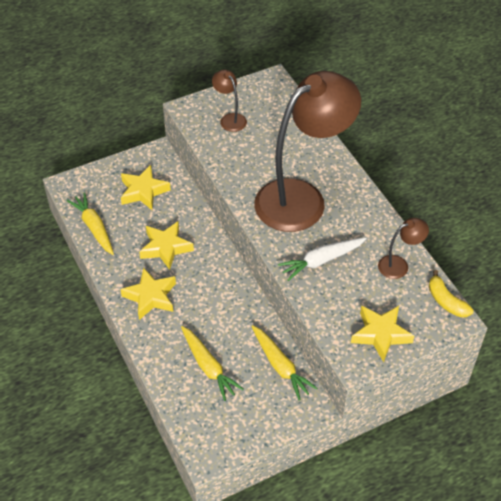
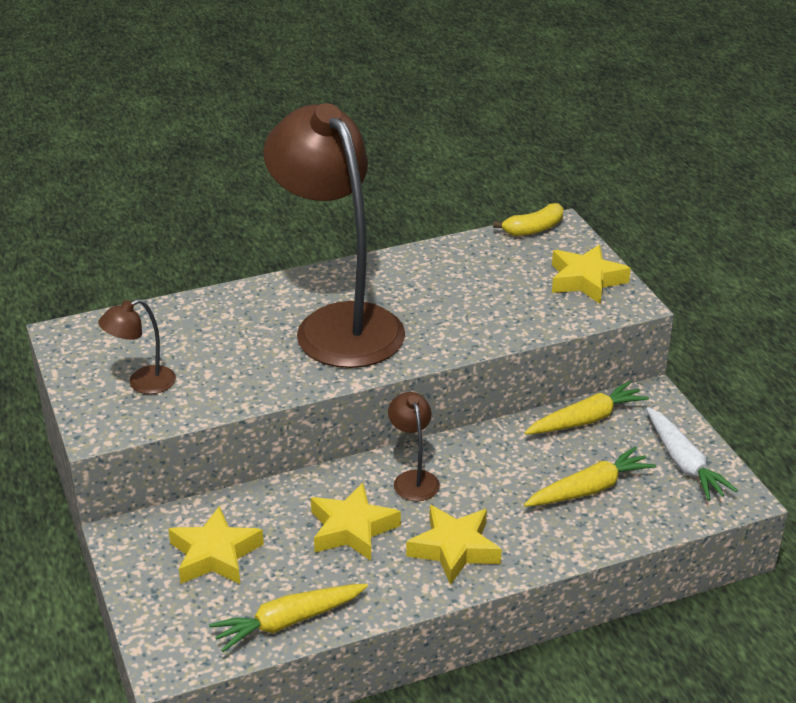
camera: 85 degrees left, 15 degrees down
white carrot [278,237,367,281] -> white carrot moved to [646,407,738,501]
brown lamp [378,218,429,279] -> brown lamp moved to [388,392,440,501]

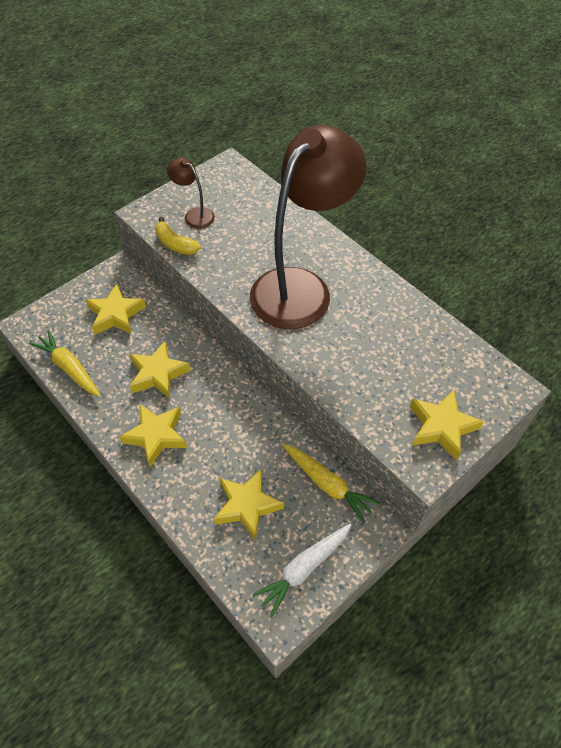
camera: 70 degrees right, 20 degrees up
brown lamp [388,392,440,501] -> none
yellow banana [493,203,564,236] -> yellow banana moved to [155,217,201,255]
yellow carrot [524,446,656,507] -> yellow star [214,469,284,540]

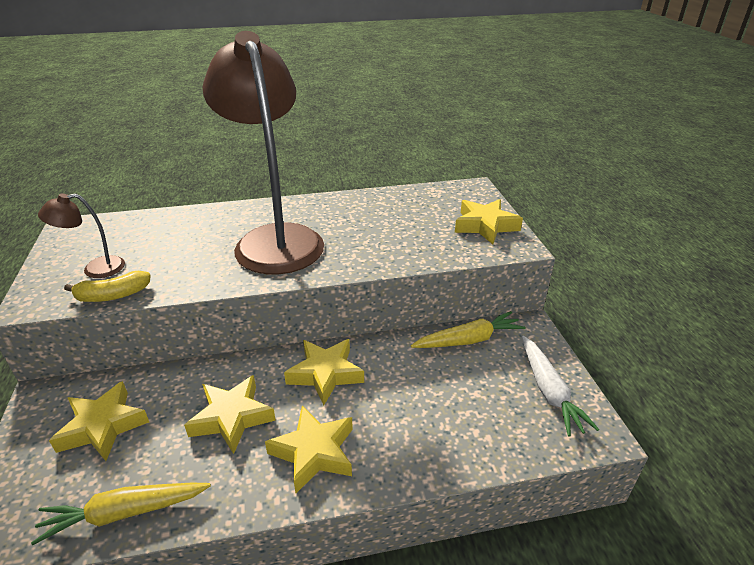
camera: 60 degrees left, 20 degrees down
yellow star [214,469,284,540] -> yellow star moved to [284,339,364,405]

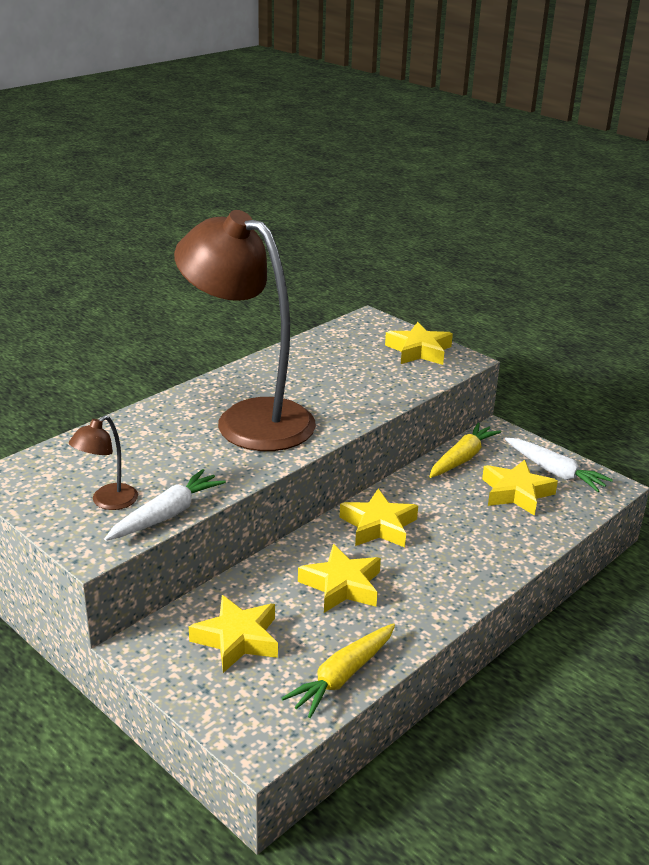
camera: 35 degrees left, 5 degrees down
yellow banana [64,271,151,302] -> white carrot [104,469,226,541]
yellow star [265,406,353,493] -> yellow star moved to [482,459,558,516]

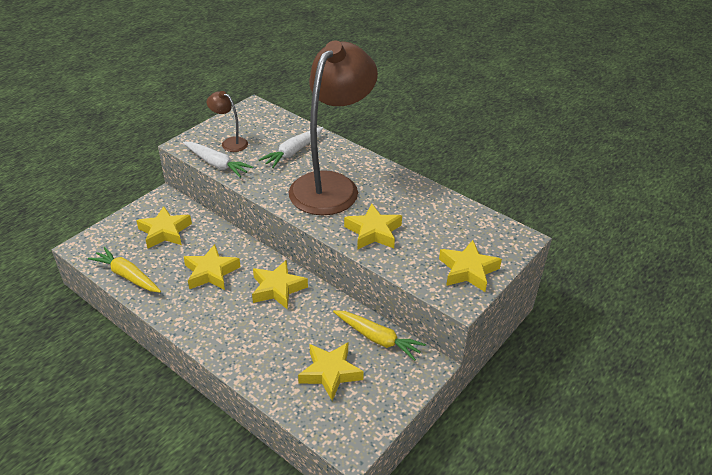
camera: 85 degrees right, 10 degrees up
white carrot [505,438,613,492] -> white carrot moved to [259,127,323,168]
none -> yellow star [344,203,402,250]

